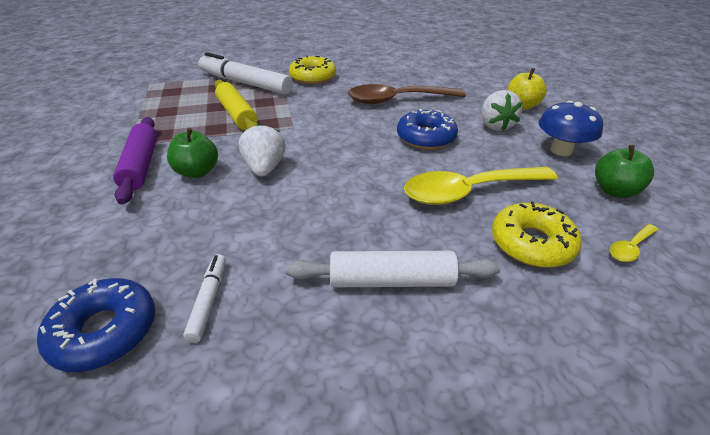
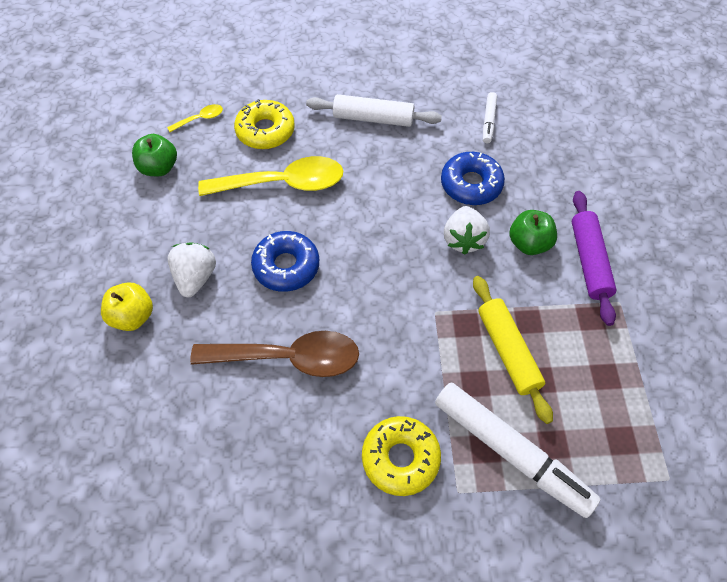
camera: 170 degrees left, 20 degrees up
blue donut [37,278,155,372] -> blue donut moved to [441,152,505,205]
blue mushroom [539,101,603,156] -> none

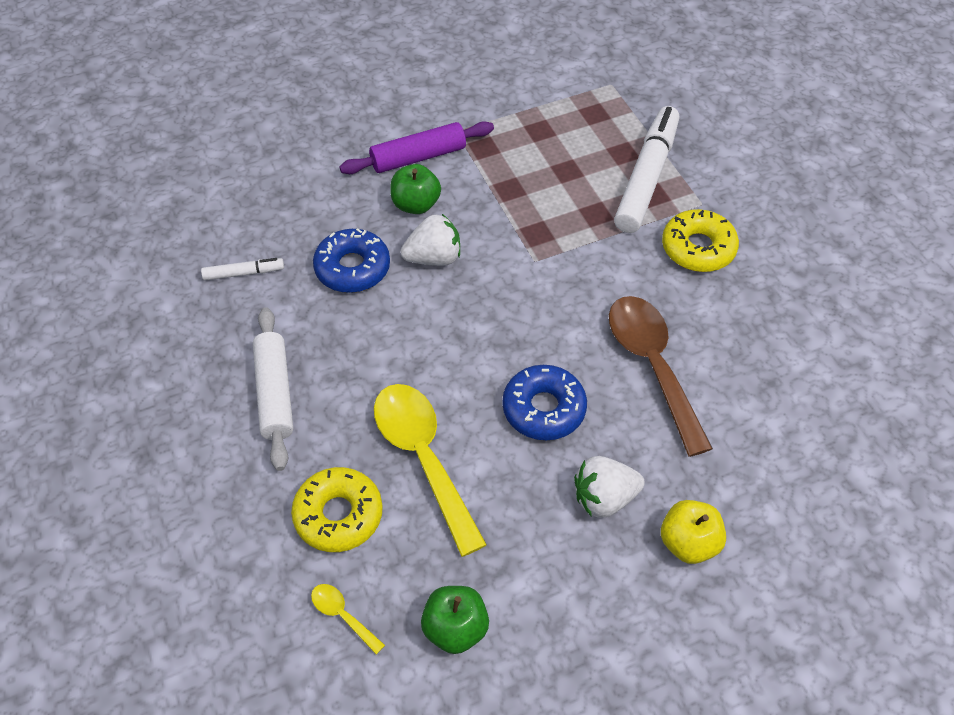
camera: 110 degrees left, 5 degrees down
yellow rolling pin [473,276,553,424] -> none

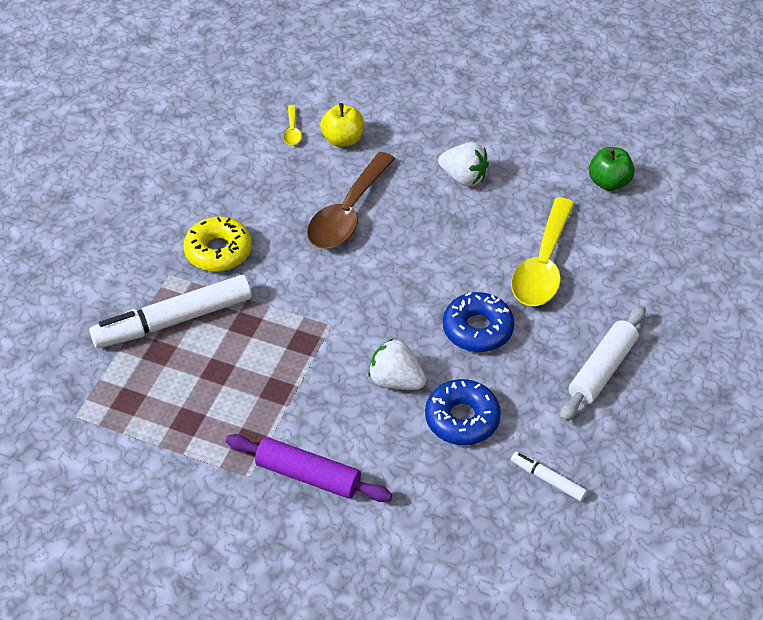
camera: 135 degrees left, 5 degrees down
yellow donut [291,467,383,552] -> none
yellow spoon [311,584,385,654] -> yellow spoon moved to [283,105,302,145]
green apple [390,164,441,214] -> none
blue donut [502,365,587,440] -> blue donut moved to [443,292,514,352]
yellow apple [661,500,726,564] -> yellow apple moved to [320,103,364,147]

